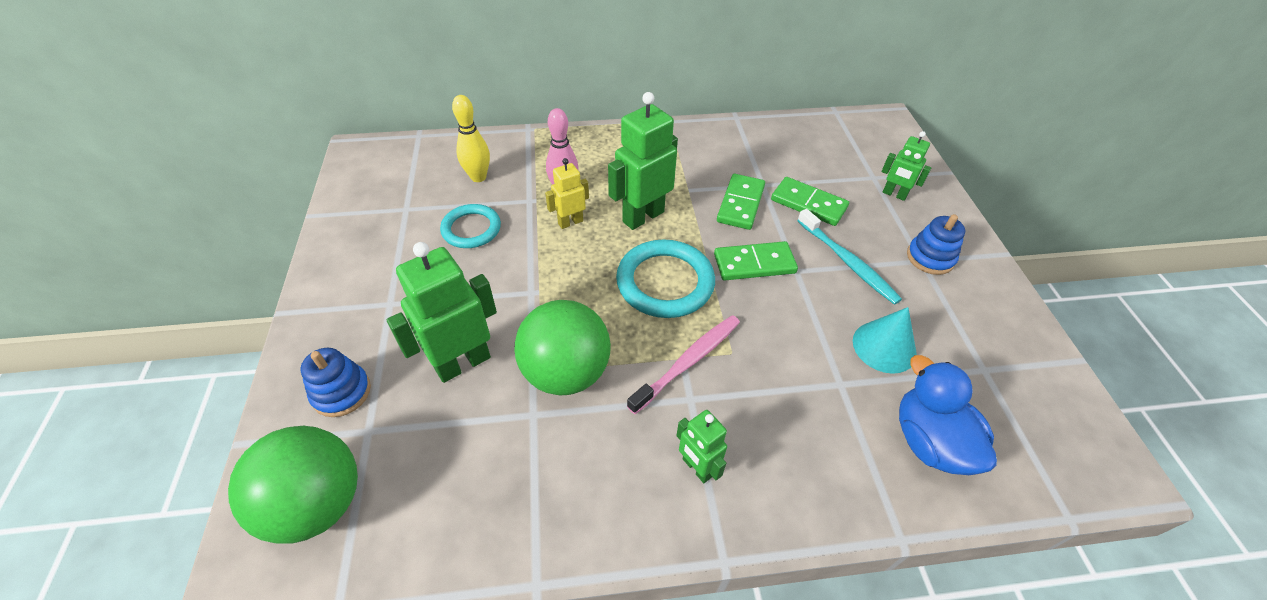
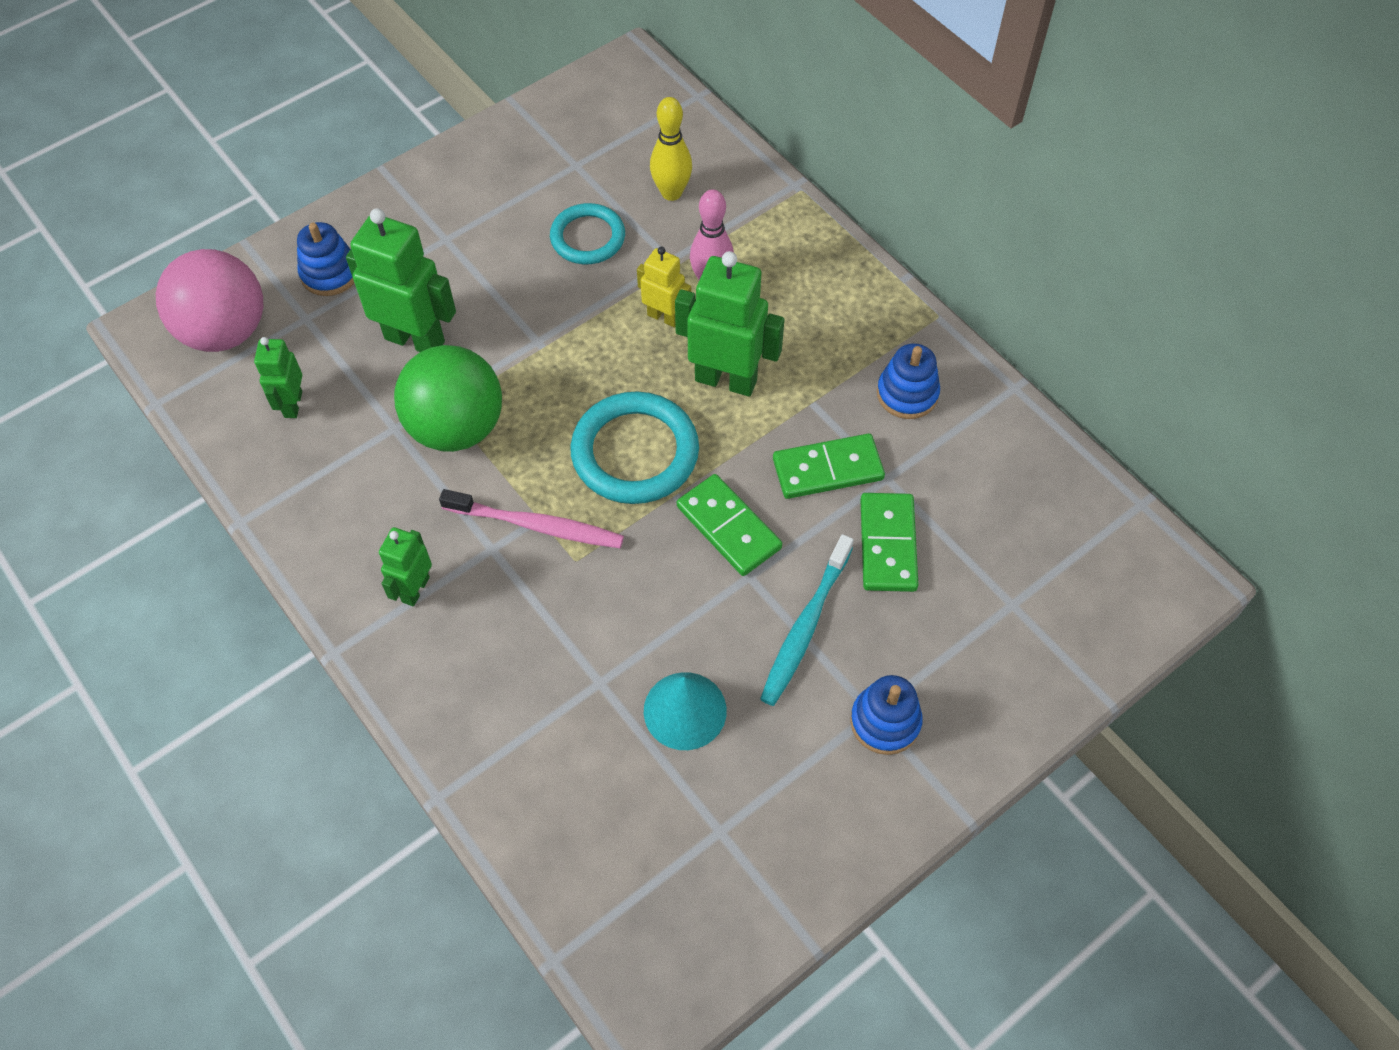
camera: 60 degrees right, 10 degrees up
green ball [228,426,358,544] -> pink ball [156,249,263,352]
green robot [882,131,931,201] -> green robot moved to [254,337,302,418]
blue duck [899,355,997,475] -> none
none -> blue stacking toy [877,343,940,419]

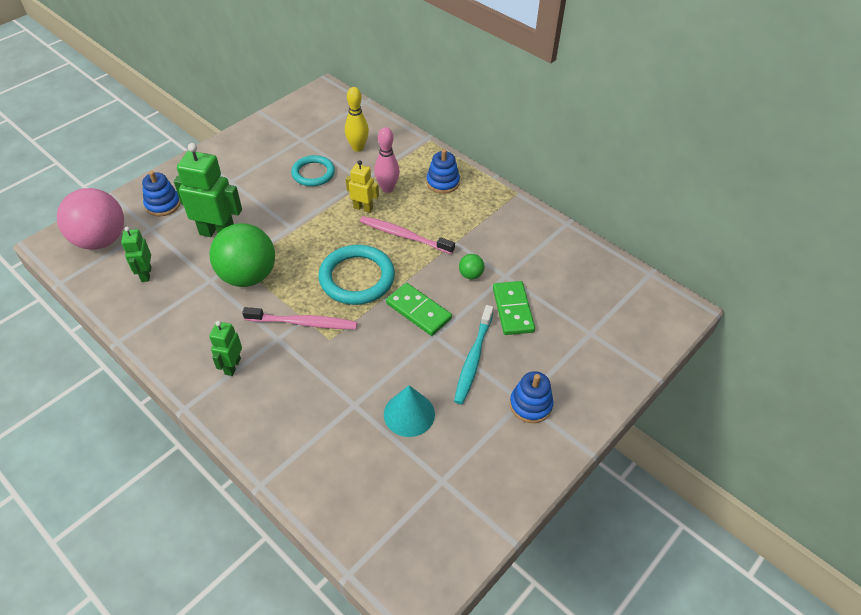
camera: 10 degrees left, 10 degrees down
green robot [675,251,785,396] -> pink toothbrush [360,216,455,254]
green domino [773,434,885,499] -> green ball [459,254,485,279]
blue stacking toy [877,343,940,419] -> blue stacking toy moved to [426,149,460,194]

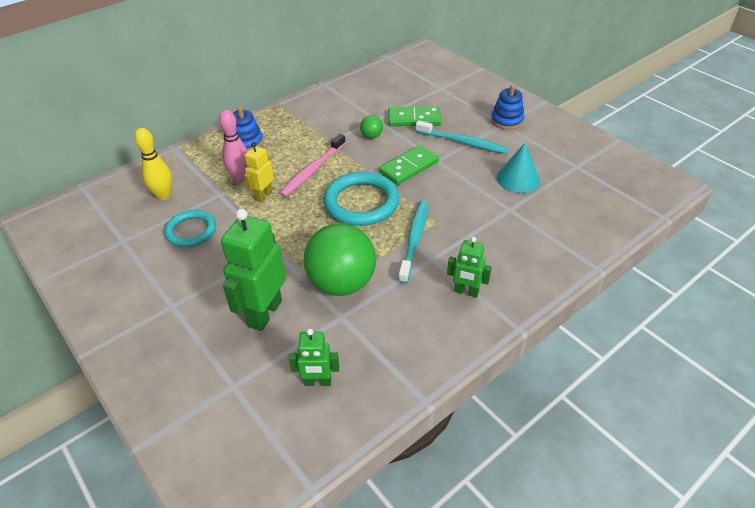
camera: 80 degrees left, 5 degrees down
pink ball [57,188,124,250] -> none
blue stacking toy [142,171,181,216] -> none
pink toothbrush [242,307,357,329] -> turquoise toothbrush [398,201,428,284]

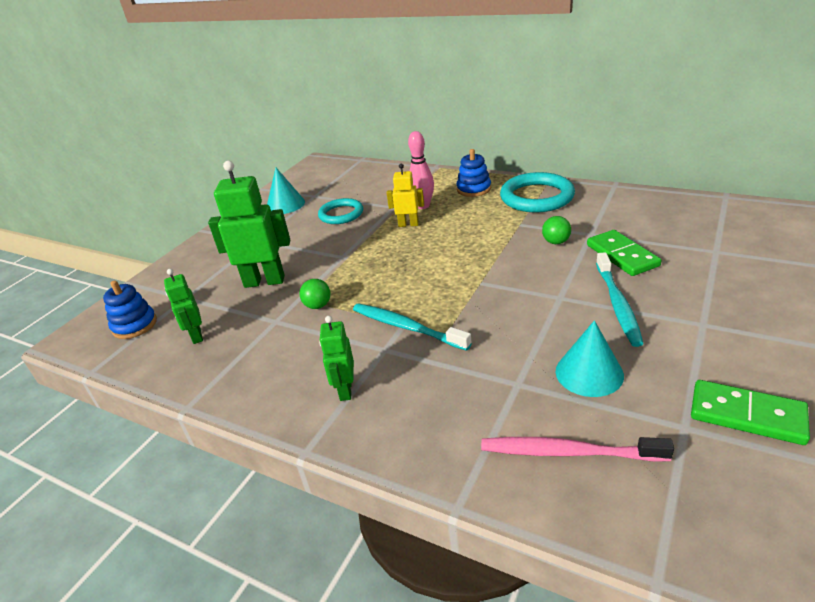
camera: 70 degrees right, 10 degrees down
yellow bowling pin [134,128,172,200] -> none
pink toothbrush [279,134,346,197] -> pink toothbrush moved to [481,437,674,462]
green ball [304,223,376,296] -> green ball [300,279,330,309], size x0.42
turquoise ring [324,172,400,226] -> turquoise ring moved to [500,172,575,213]
green domino [379,145,439,185] -> green domino moved to [691,380,810,445]
turquoise toothbrush [398,201,428,284] -> turquoise toothbrush turned 135 degrees counterclockwise [353,303,472,351]
blue stacking toy [491,85,525,130] -> blue stacking toy moved to [103,281,157,339]
none -> turquoise cone [267,168,305,214]

